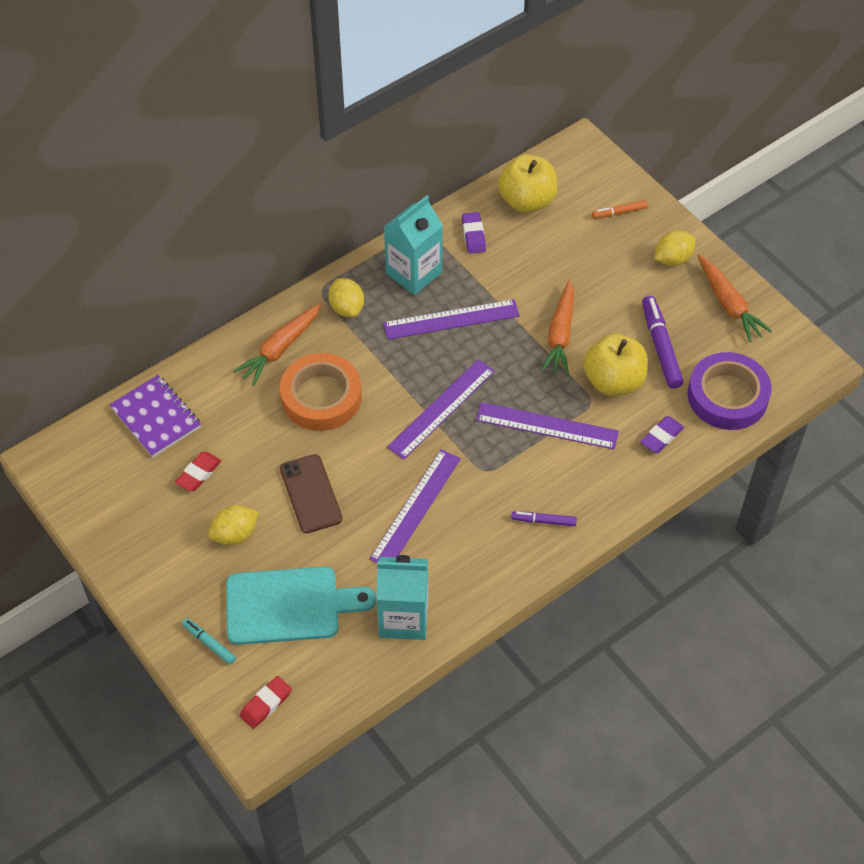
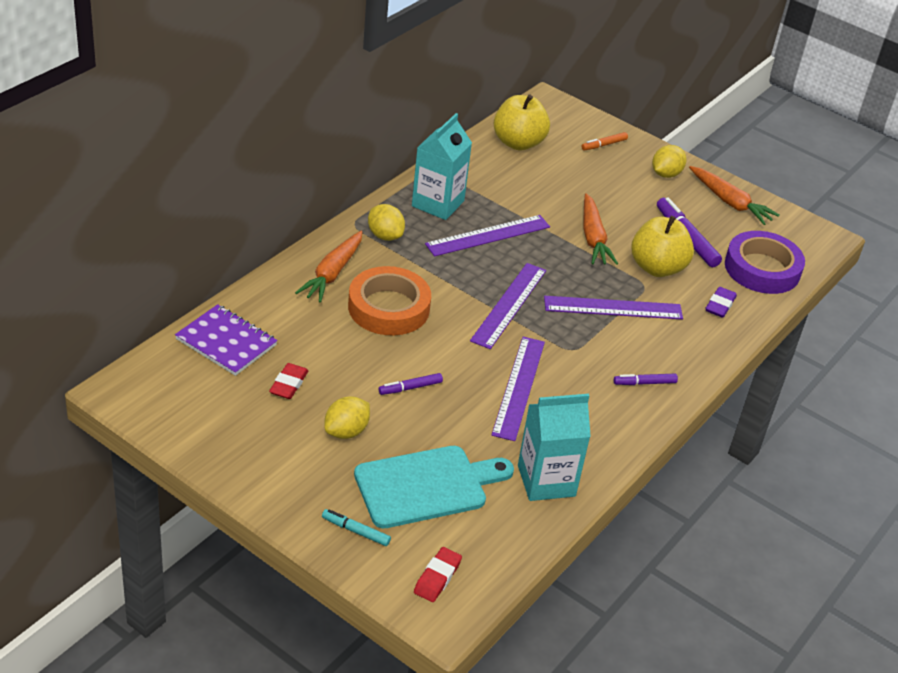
camera: 20 degrees left, 15 degrees down
brown phone [280,454,342,533] -> purple marker [379,373,443,395]
purple eraser [462,212,486,254] -> none

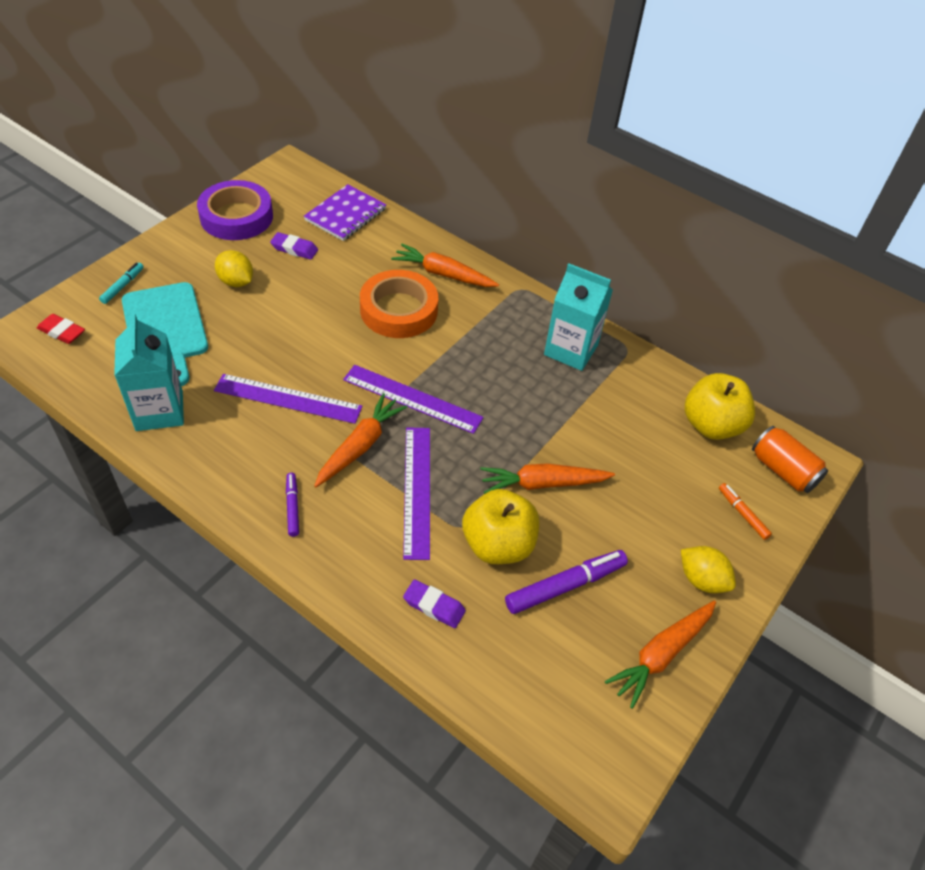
camera: 90 degrees right, 10 degrees up
red eraser [269,363,308,399] -> purple eraser [270,232,318,260]
yellow lemon [368,204,405,241] -> none
purple marker [379,373,443,395] -> none
purple ruler [425,215,550,256] -> none
purple tape [725,231,805,294] -> purple tape moved to [197,180,273,240]
none -> orange carrot [314,393,407,487]
none -> orange can [752,426,828,493]

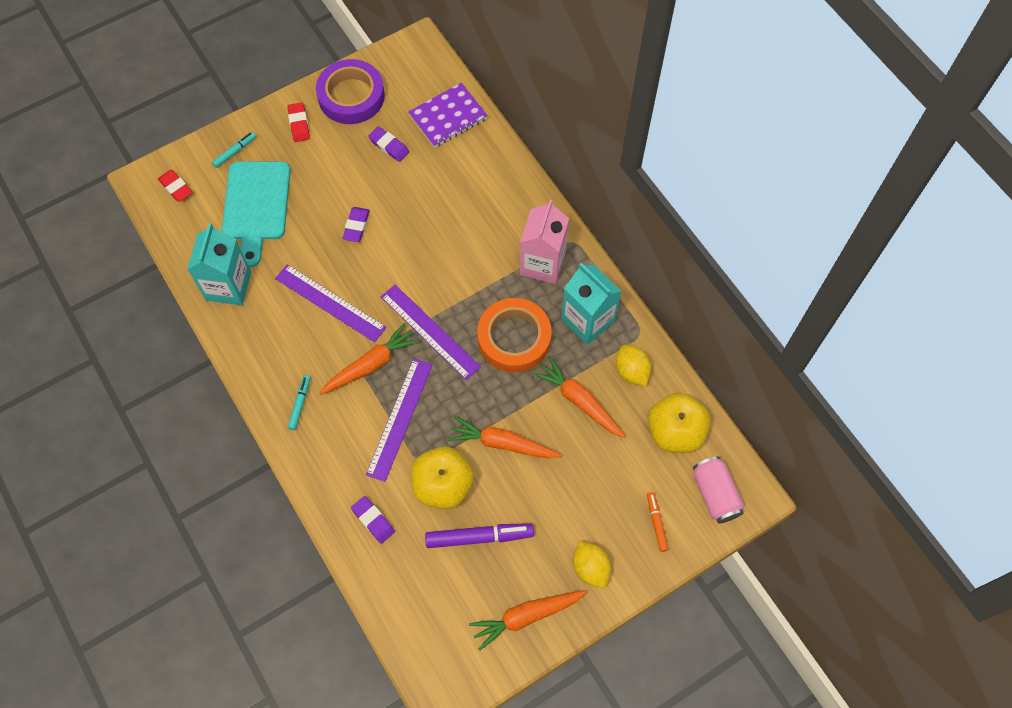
camera: 25 degrees right, 15 degrees up
yellow lemon [215,250,253,287] -> yellow lemon moved to [616,345,651,386]
purple marker [286,473,299,537] -> turquoise marker [288,375,310,430]
orange tape [360,270,438,338] -> orange tape moved to [477,298,552,373]
orange carrot [391,244,499,287] -> orange carrot moved to [532,356,626,438]
orange can [752,426,828,493] -> pink can [693,456,744,524]
none -> red eraser [287,102,310,142]
none -> purple eraser [343,207,370,242]
none -> pink carton [520,200,569,284]

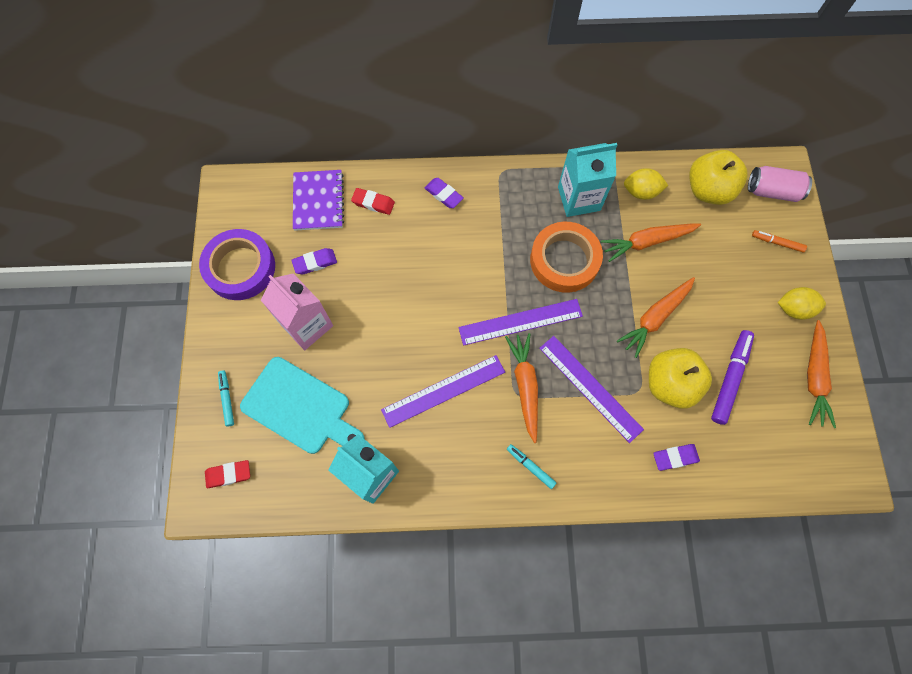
camera: 60 degrees left, 5 degrees up
red eraser [287,102,310,142] -> red eraser moved to [351,188,395,215]
purple eraser [343,207,370,242] -> purple eraser moved to [425,178,464,208]
pink carton [520,200,569,284] -> pink carton moved to [261,274,333,350]

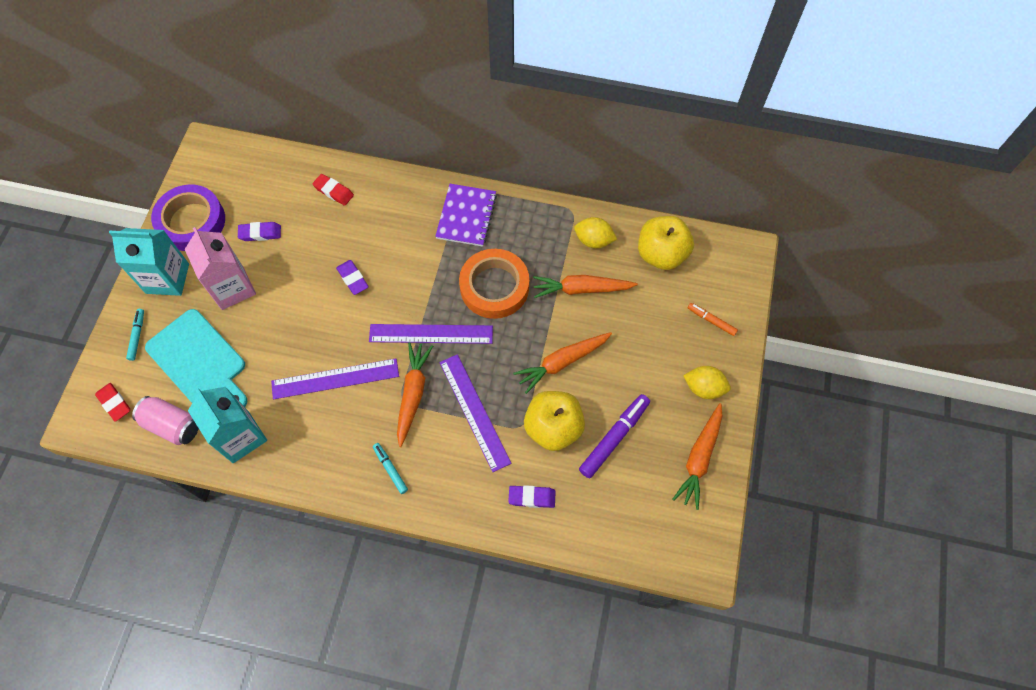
camera: 15 degrees right, 5 degrees down
red eraser [205,460,250,488] -> red eraser turned 45 degrees clockwise [95,383,130,422]
purple notebook [293,170,344,231] -> purple notebook moved to [435,184,497,247]
purple eraser [425,178,464,208] -> purple eraser moved to [336,260,369,295]
turquoise carton [558,143,617,217] -> turquoise carton moved to [109,228,189,296]
pink can [748,166,812,202] -> pink can moved to [132,396,199,445]

